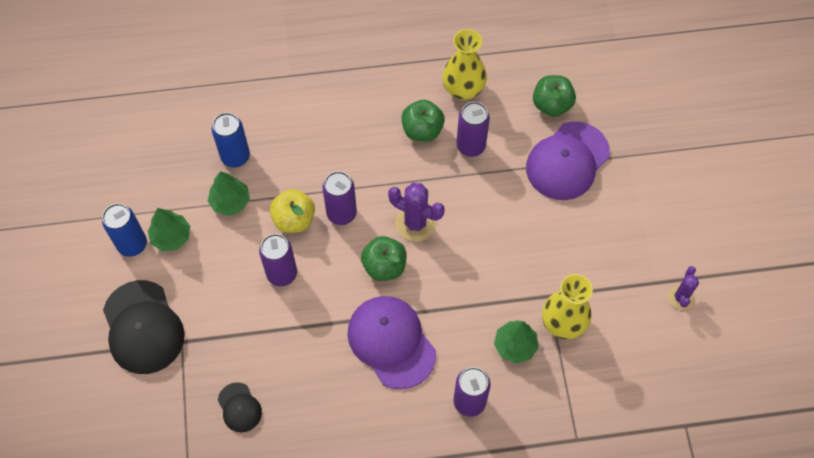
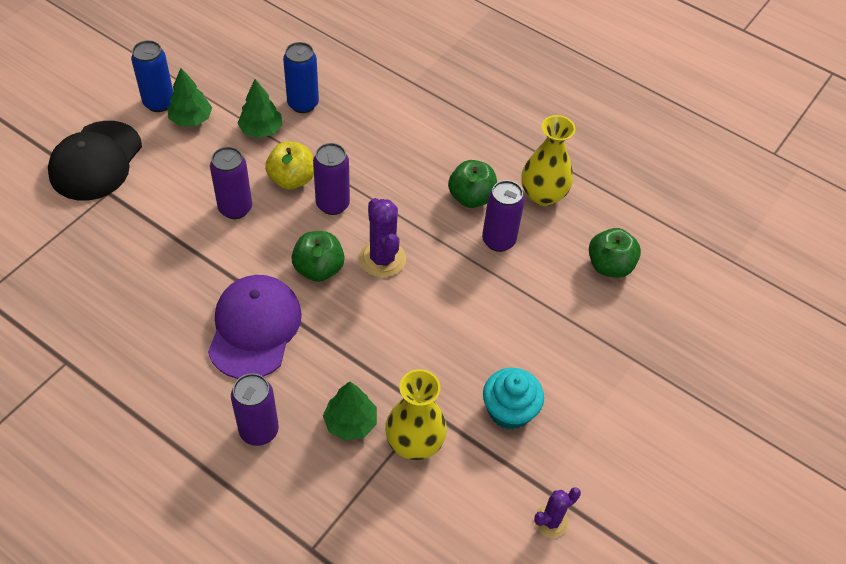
camera: 40 degrees right, 10 degrees down
black cap [218,382,262,432] -> none
purple cap [526,122,610,200] -> none
none -> turquoise cupcake [483,368,544,430]

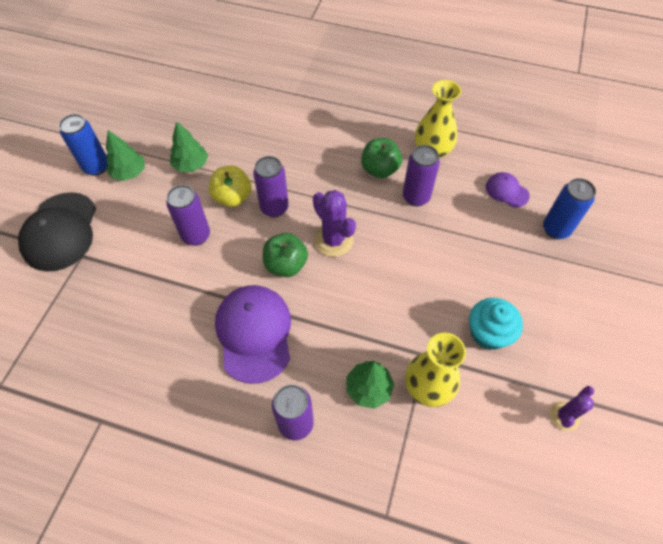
camera: 15 degrees left, 5 degrees up
blue can [283,42,319,113] -> blue can moved to [543,178,596,239]
green apple [589,228,641,278] -> purple cap [486,172,530,208]

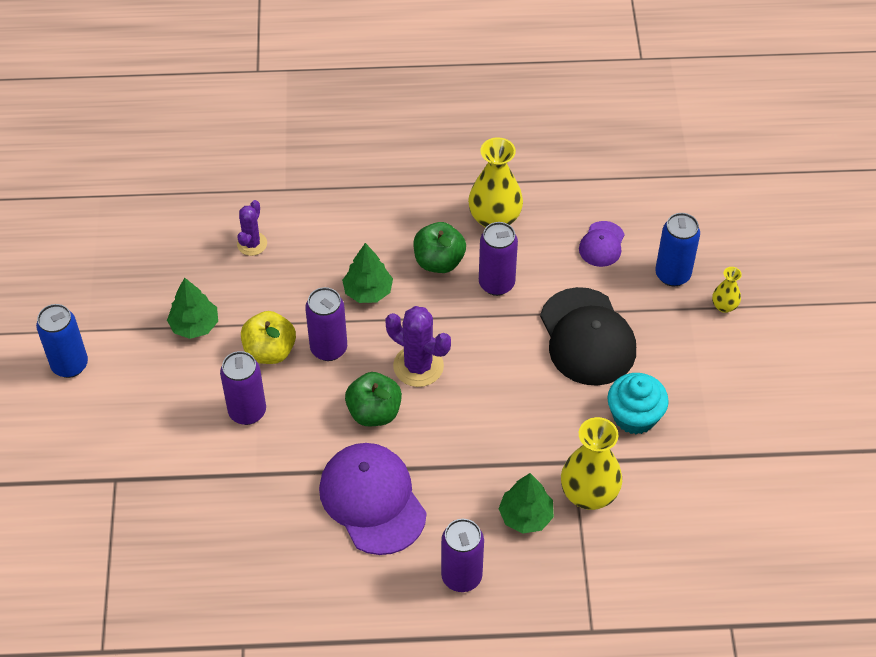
camera: 20 degrees left, 5 degrees down
black cap [18,192,96,272] -> black cap moved to [540,287,636,386]
green tree [106,130,145,181] -> green tree moved to [342,243,393,303]
purple cap [486,172,530,208] -> purple cap turned 90 degrees counterclockwise [579,221,625,267]
purple cactus [550,386,594,431] -> purple cactus moved to [237,200,267,256]
none -> yellow vase [712,267,742,313]

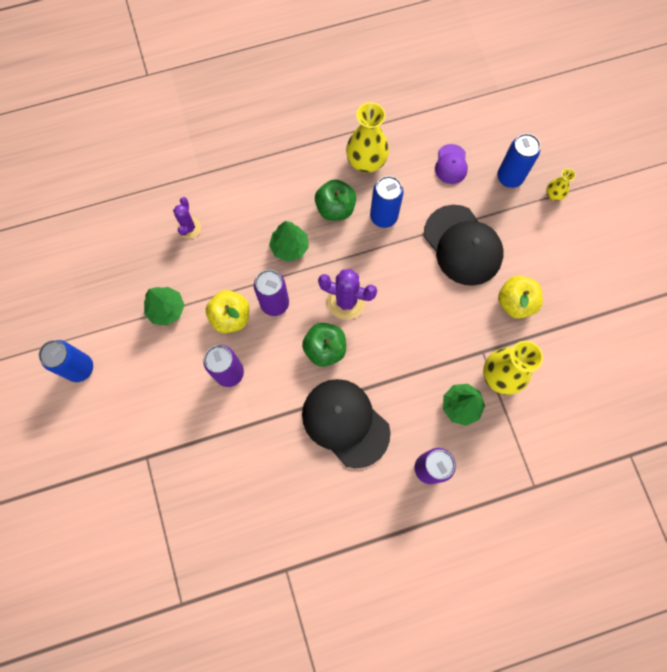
camera: 15 degrees left, 20 degrees up
purple cap [319,443,427,555] -> black cap [302,379,391,468]
purple can [479,222,518,296] -> blue can [370,176,404,228]
turquoise cupcake [607,373,669,435] -> yellow apple [498,276,543,319]

